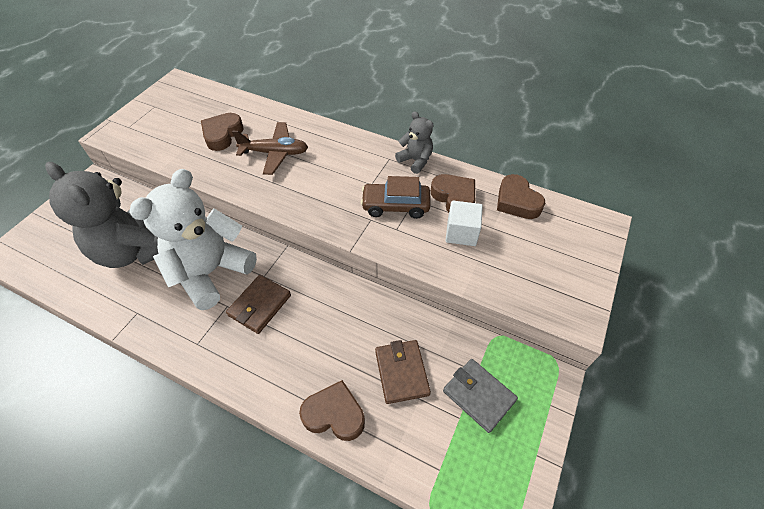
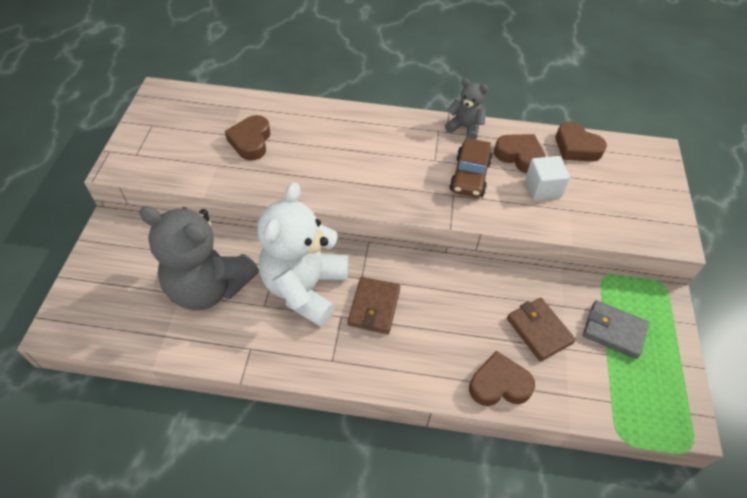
camera: 20 degrees left, 0 degrees up
brown plane [232,122,308,175] -> none
brown car [361,176,431,219] -> brown car turned 60 degrees counterclockwise [449,138,492,198]

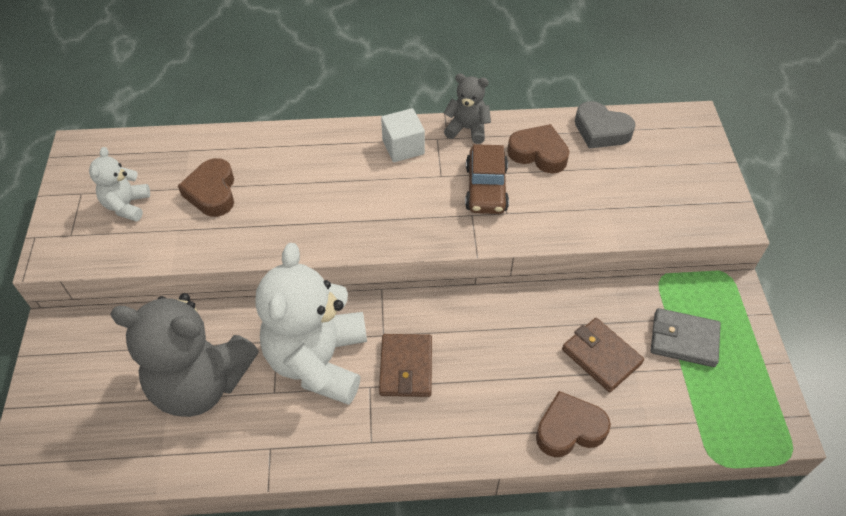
camera: 10 degrees left, 0 degrees up
white cube [525,156,570,200] -> white cube moved to [381,108,425,162]
brown heart [556,121,607,162] -> grey heart [575,101,636,149]
none -> white teddy bear [89,147,150,222]

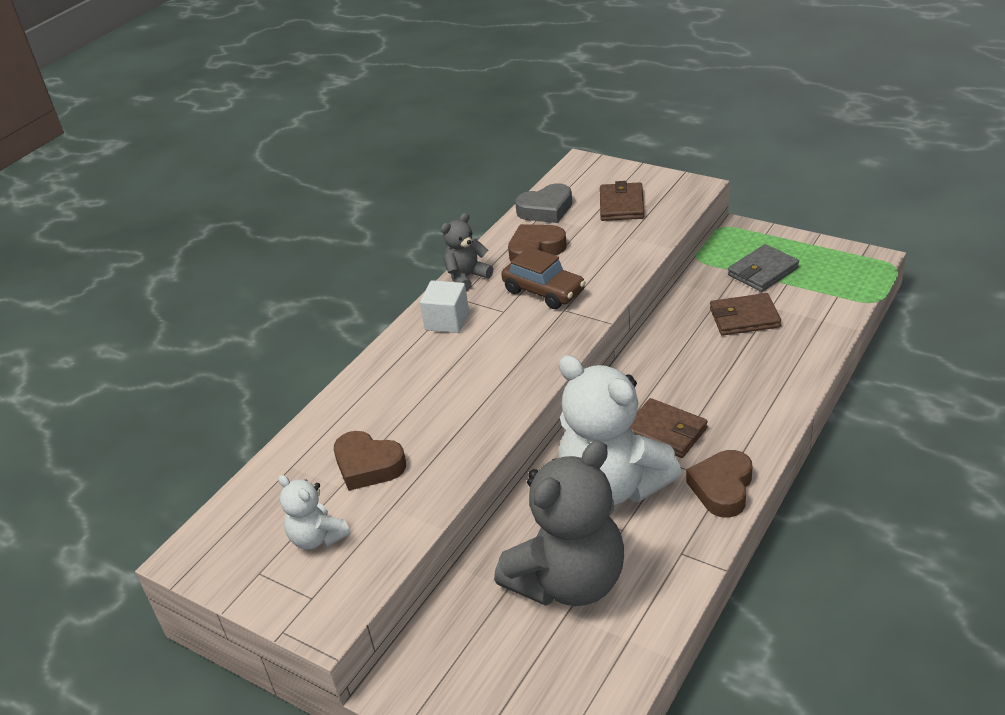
camera: 50 degrees left, 15 degrees down
brown heart [536,391,611,457] -> brown heart moved to [686,450,752,518]
none -> brown wallet [600,181,644,221]

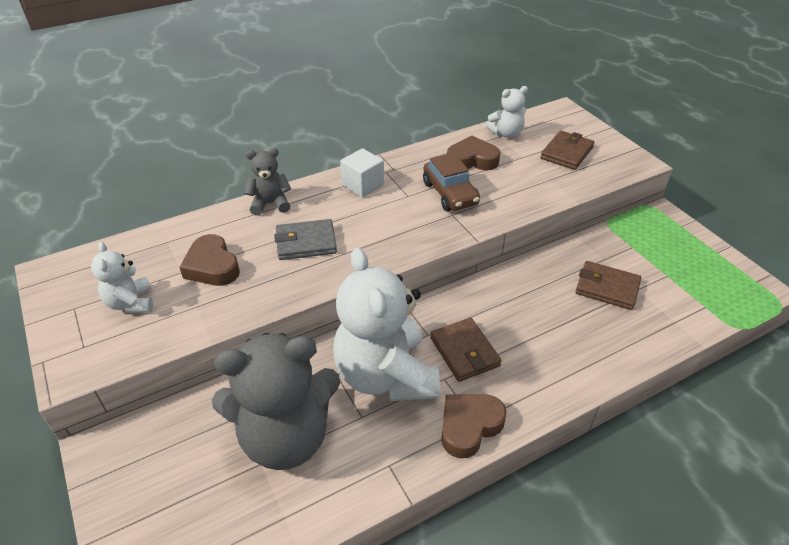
camera: 25 degrees right, 5 degrees up
grey teddy bear [441,213,493,291] -> grey teddy bear moved to [244,148,291,216]
grey heart [515,183,572,223] -> white teddy bear [486,86,528,138]
grey wallet [728,244,799,292] -> grey wallet moved to [274,219,337,260]

